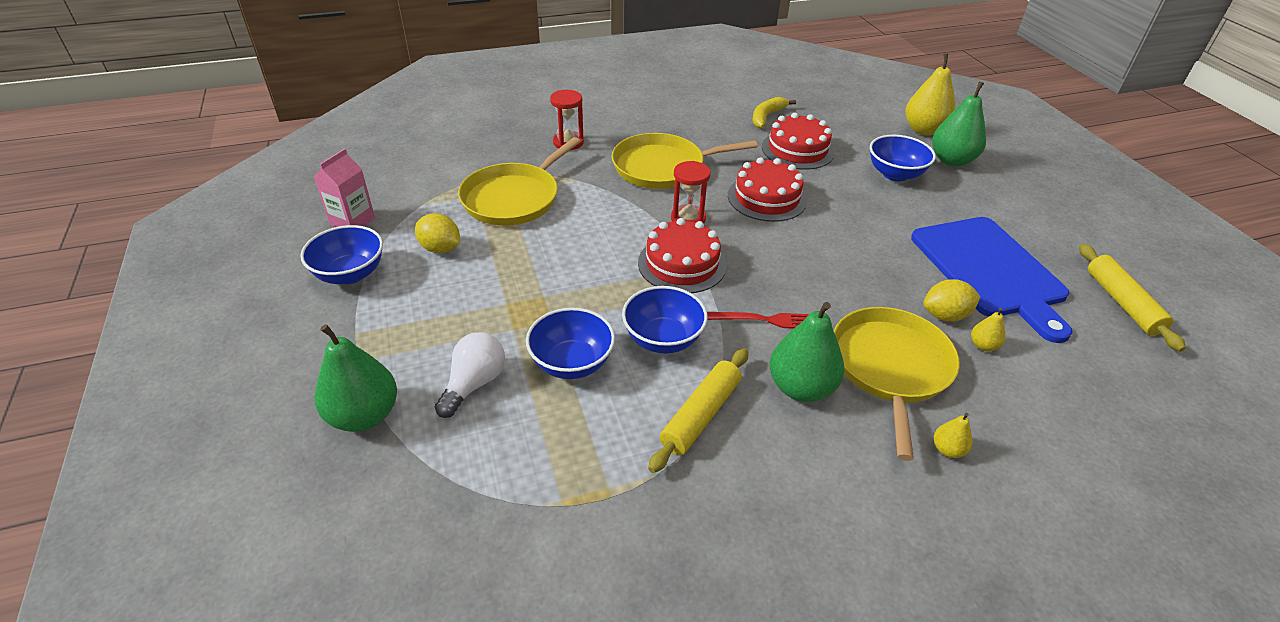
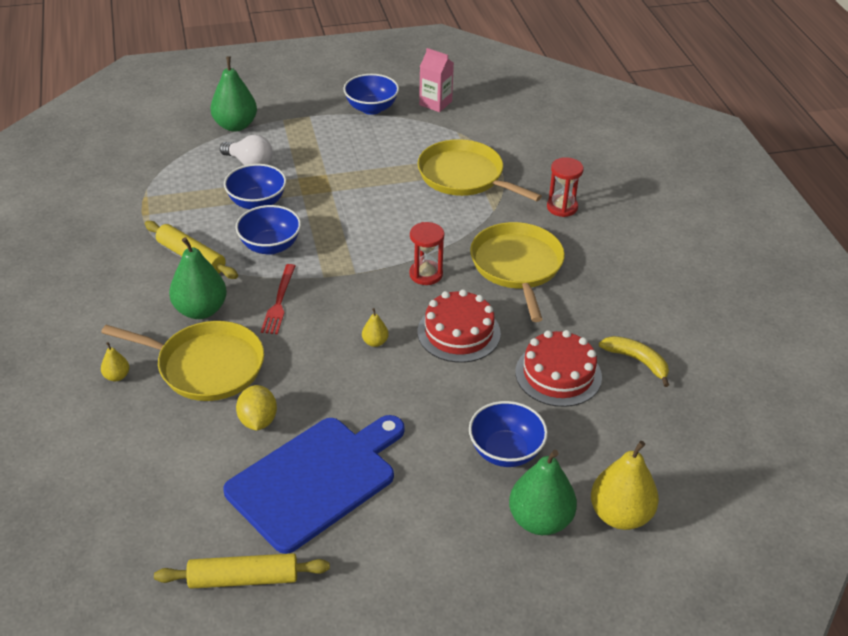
camera: 95 degrees right, 0 degrees up
yellow lemon [415,213,460,253] -> none
red cake [638,218,727,293] -> none
blue cutting board [911,217,1072,343] -> blue cutting board turned 150 degrees clockwise [223,415,405,554]
yellow pear [971,308,1006,351] -> yellow pear moved to [362,308,389,347]

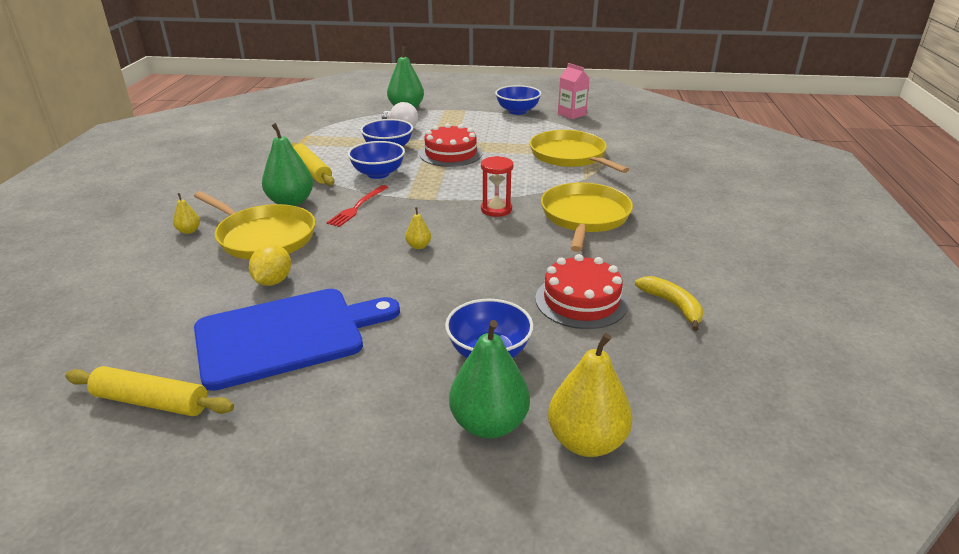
camera: 20 degrees right, 10 degrees down
red cake [418,289,501,363] -> red cake moved to [420,123,482,167]
red hourglass [547,157,584,217] -> none

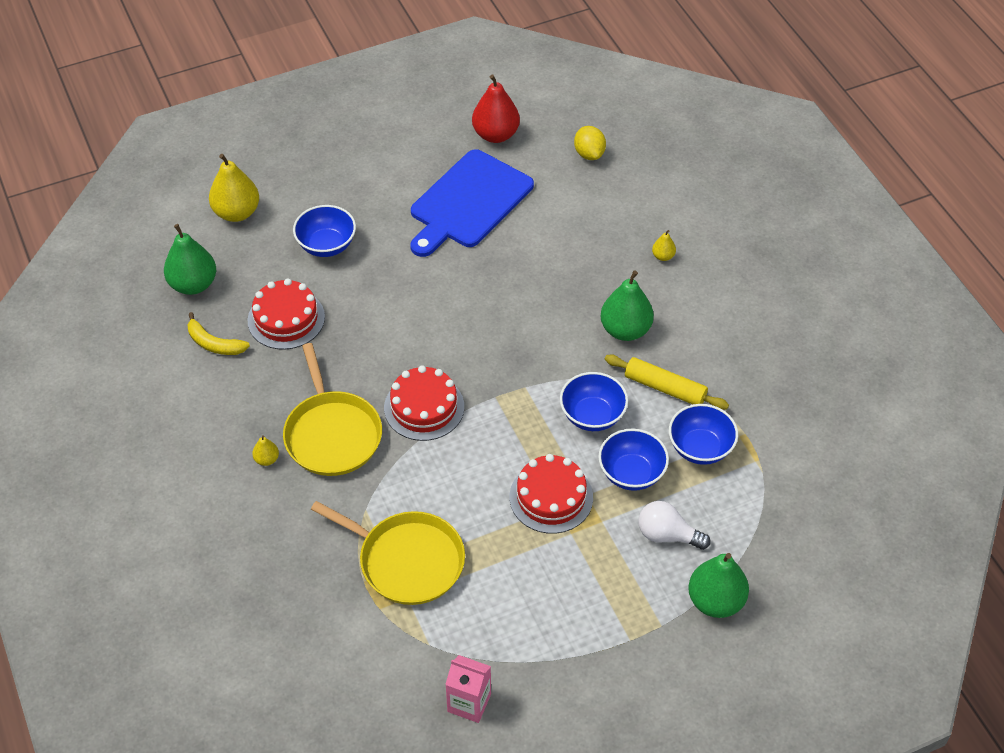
camera: 150 degrees right, 20 degrees up
yellow rolling pin [65,366,234,416] -> red pear [472,75,520,143]
yellow pan [194,191,315,259] -> none
yellow lemon [249,244,291,286] -> yellow lemon moved to [574,126,606,160]
red fork [326,185,388,227] -> none
yellow pear [405,207,431,249] -> yellow pear moved to [252,435,279,466]
green pear [449,320,530,439] -> green pear moved to [164,224,216,295]
red hourglass [481,156,514,217] -> red cake [384,365,464,441]
blue bowl [495,85,541,115] -> blue bowl moved to [669,404,738,465]

